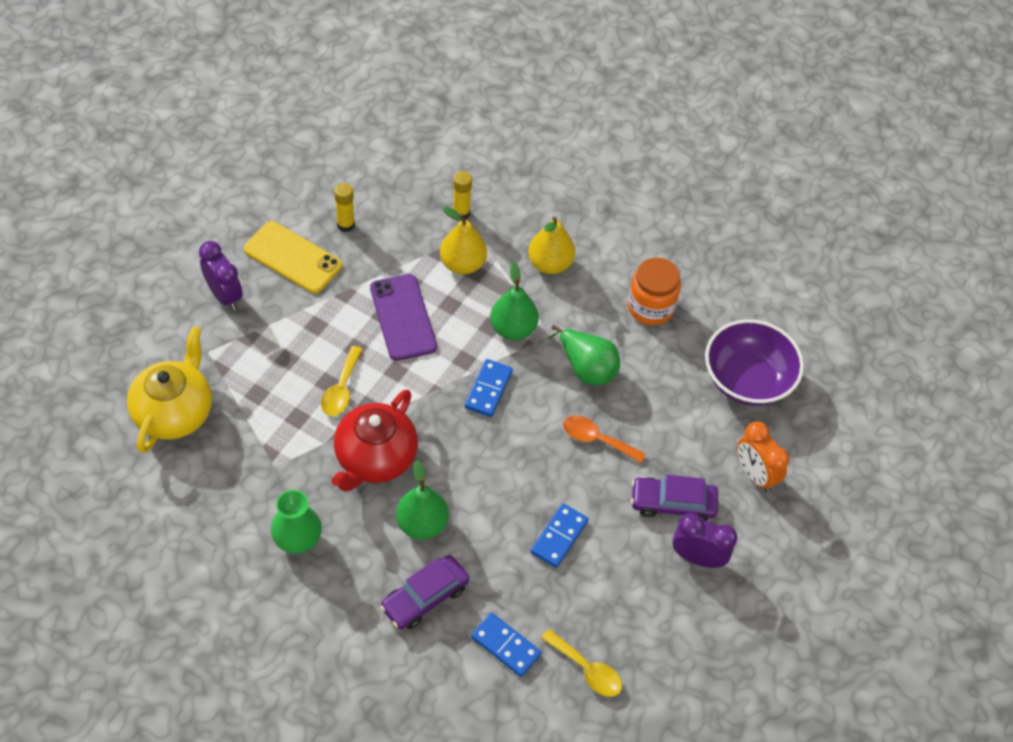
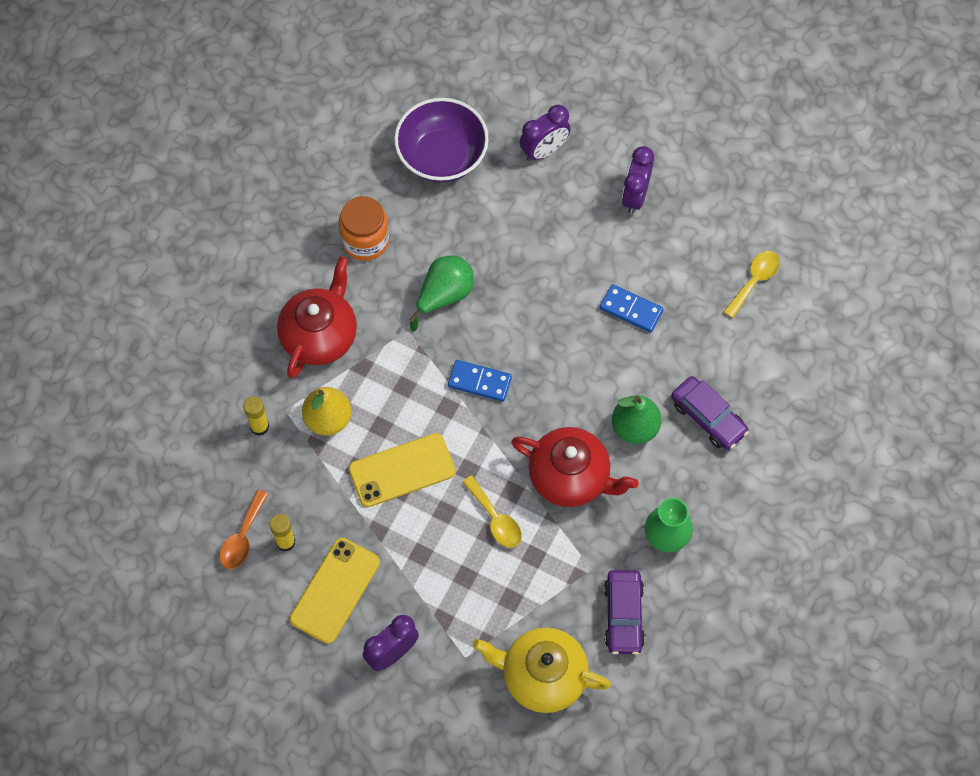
camera: 90 degrees left, 10 degrees up
yellow spoon [321,346,363,416] -> yellow spoon turned 45 degrees clockwise [462,476,522,548]
purple phone [370,274,437,361] -> yellow phone [349,433,455,507]
blue domino [471,613,541,677] -> none
green pear [490,262,539,340] -> none
yellow pear [528,217,575,274] -> red teapot [277,256,357,378]
orange spoon [563,416,646,463] -> orange spoon moved to [219,490,268,569]
purple car [631,475,718,521] -> purple car moved to [604,570,645,655]
orange clock [737,421,789,492] -> purple clock [520,105,571,161]

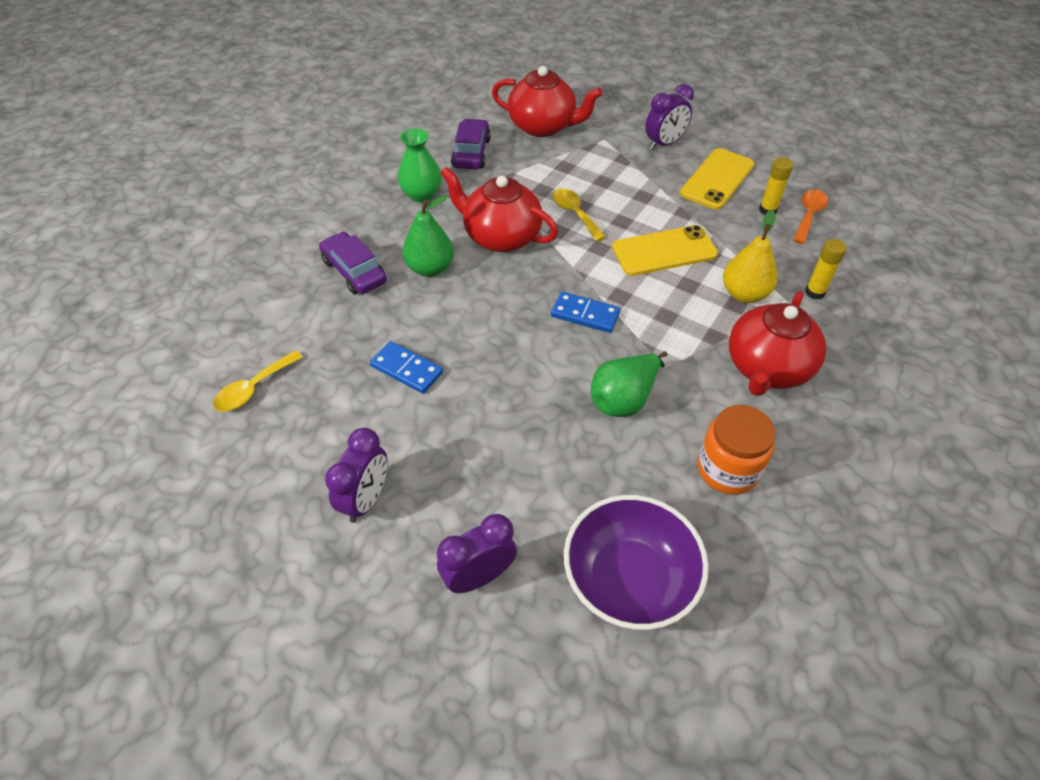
camera: 175 degrees left, 15 degrees down
yellow teapot [473,628,611,713] -> red teapot [492,66,602,137]

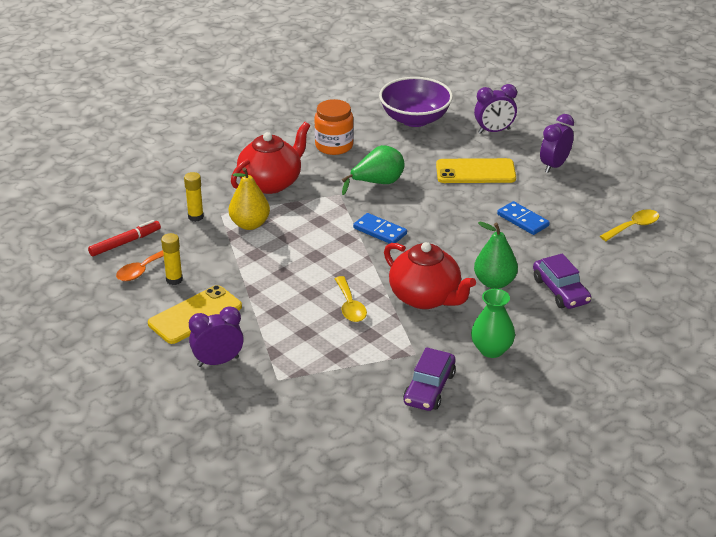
camera: 165 degrees left, 15 degrees down
red teapot [492,66,602,137] -> none
yellow phone [612,225,718,276] -> yellow phone moved to [436,158,516,183]
none -> red marker [88,220,161,256]

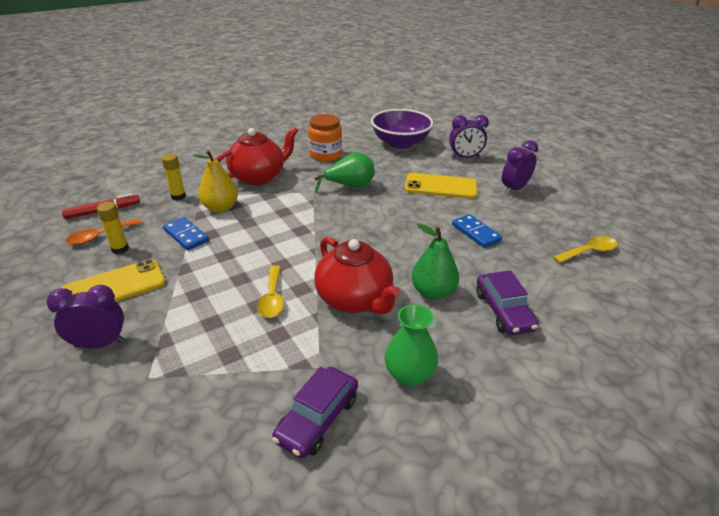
camera: 10 degrees right, 0 degrees up
blue domino [353,213,407,244] -> blue domino moved to [163,217,209,250]

